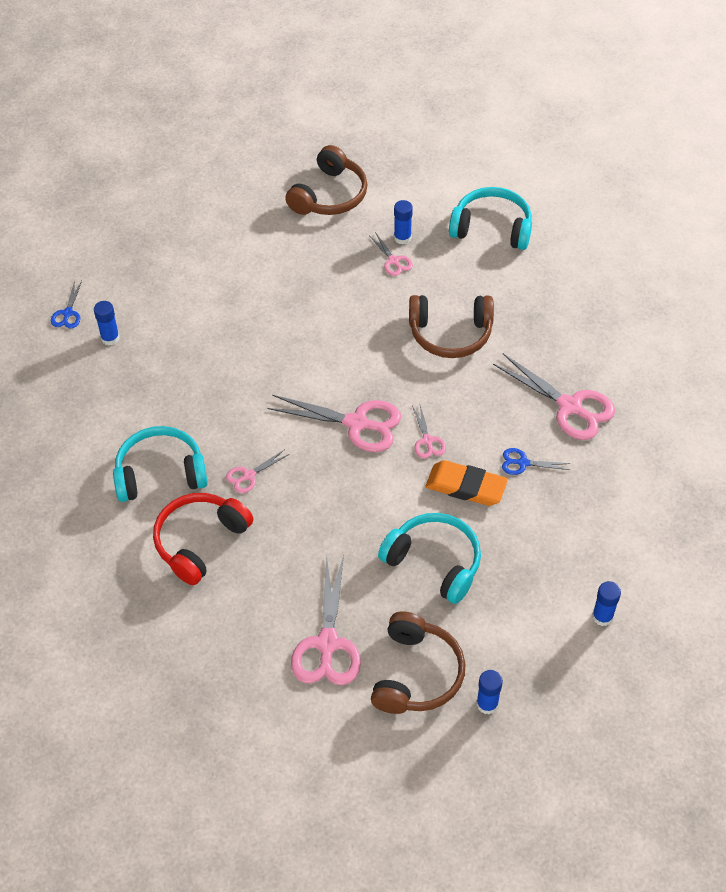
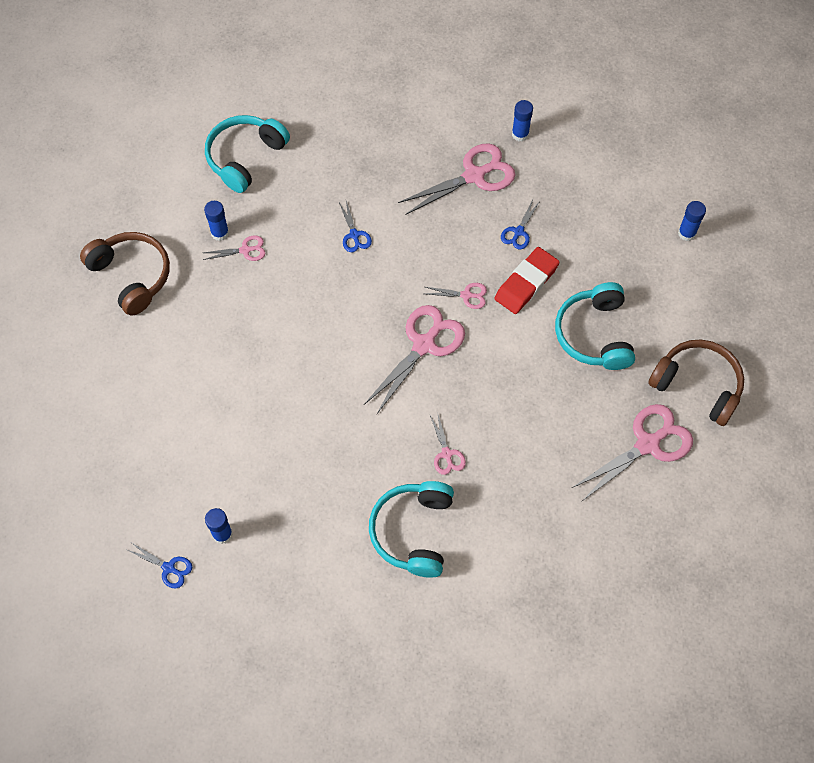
camera: 70 degrees left, 10 degrees up
red headphones [153,493,253,585] -> none
pink scissors [291,555,361,685] -> pink scissors turned 60 degrees counterclockwise [572,404,693,501]
turquoise headphones [378,513,481,604] -> turquoise headphones turned 60 degrees counterclockwise [555,282,635,370]
brown headphones [409,295,494,358] -> blue scissors [339,201,372,252]
orange eraser [425,460,508,506] -> red eraser [495,247,560,314]
blue glue stick [476,670,503,714] -> blue glue stick moved to [512,100,533,141]

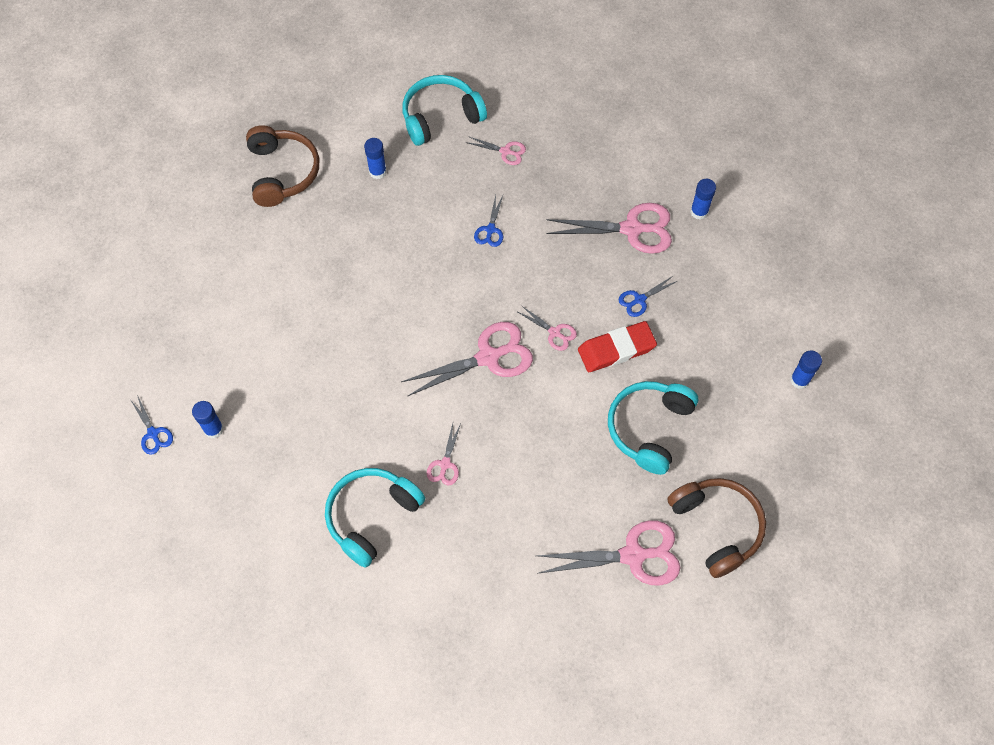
camera: 30 degrees right, 0 degrees up
pink scissors [203,235,265,261] -> pink scissors moved to [466,136,526,165]

